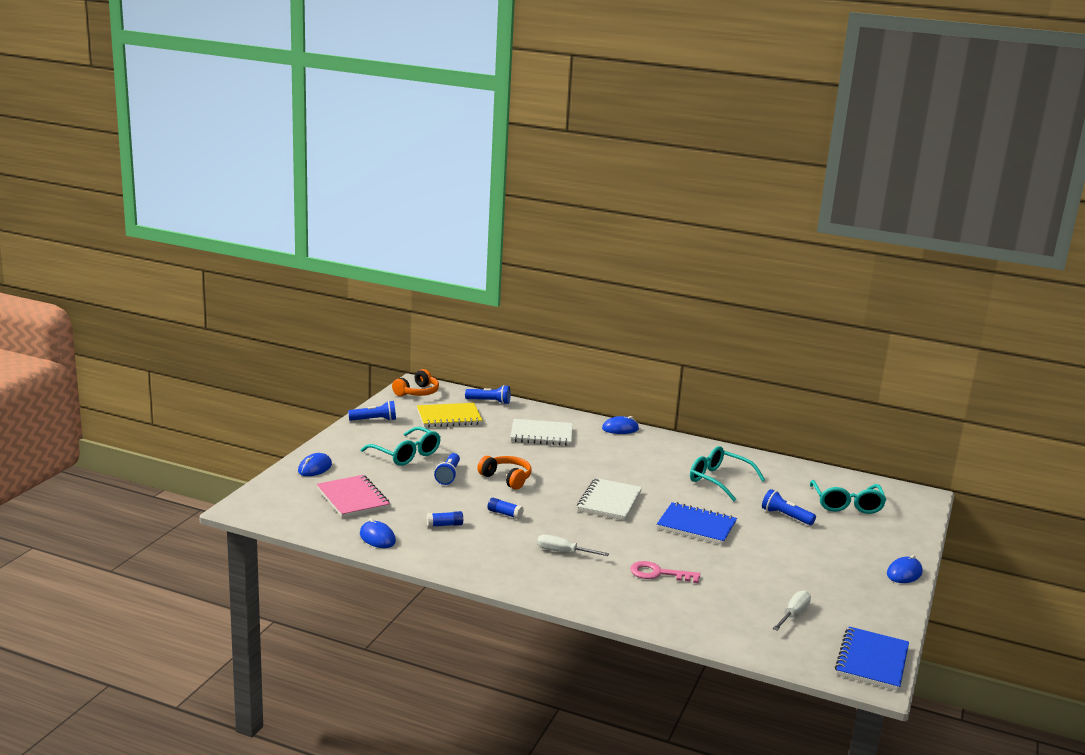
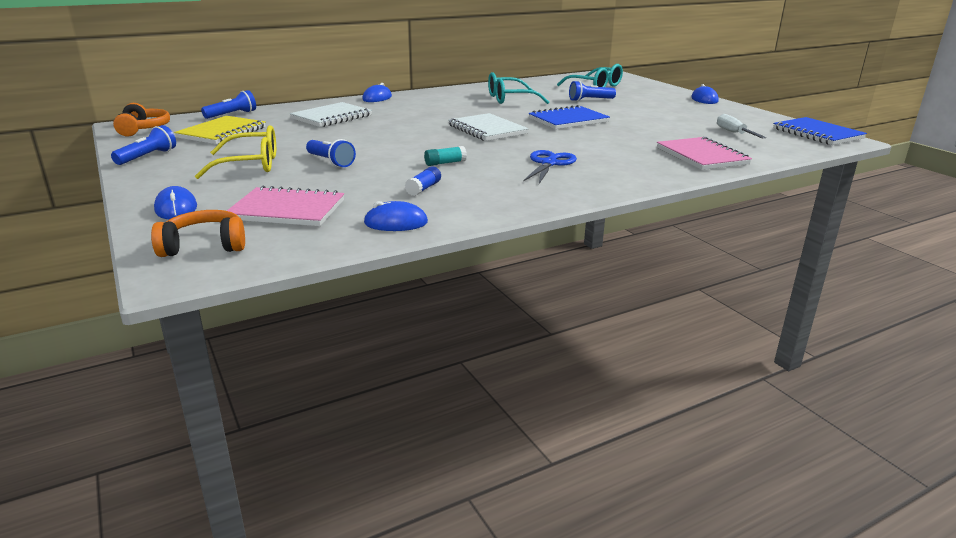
camera: 50 degrees left, 5 degrees up
turquoise glasses [361,427,440,466] -> yellow glasses [195,125,276,179]
orange headphones [478,456,532,489] -> orange headphones moved to [151,210,245,257]
blue glue stick [488,498,524,519] -> turquoise glue stick [424,146,467,166]
white screwdriver [537,534,609,556] -> blue scissors [523,150,577,184]
pink key [630,561,700,583] -> none
none -> pink notebook [657,137,752,170]

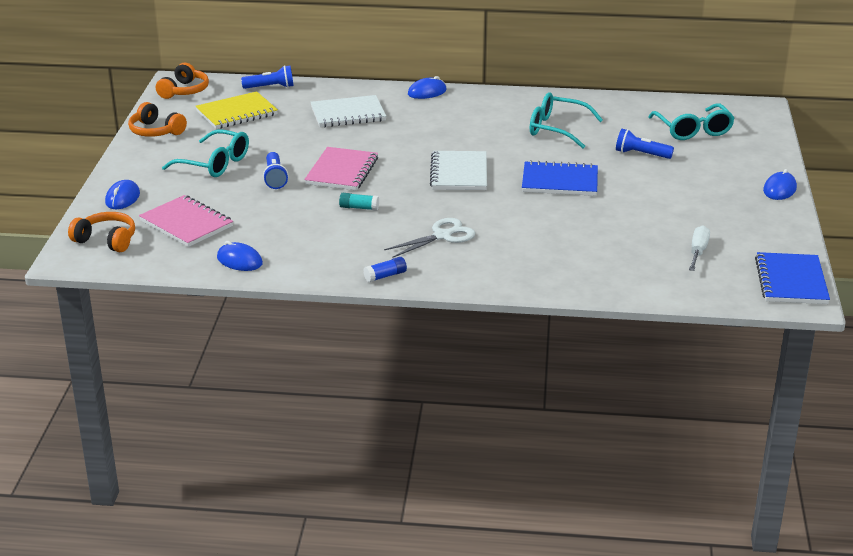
camera: 35 degrees right, 5 degrees up
blue flashlight [111,125,176,165] -> orange headphones [128,102,187,137]
yellow glasses [195,125,276,179] -> turquoise glasses [162,129,249,177]
blue glue stick [405,166,441,196] -> blue glue stick moved to [363,257,407,282]
blue scissors [523,150,577,184] -> white scissors [384,218,475,258]
pink notebook [657,137,752,170] -> pink notebook moved to [304,147,378,190]

